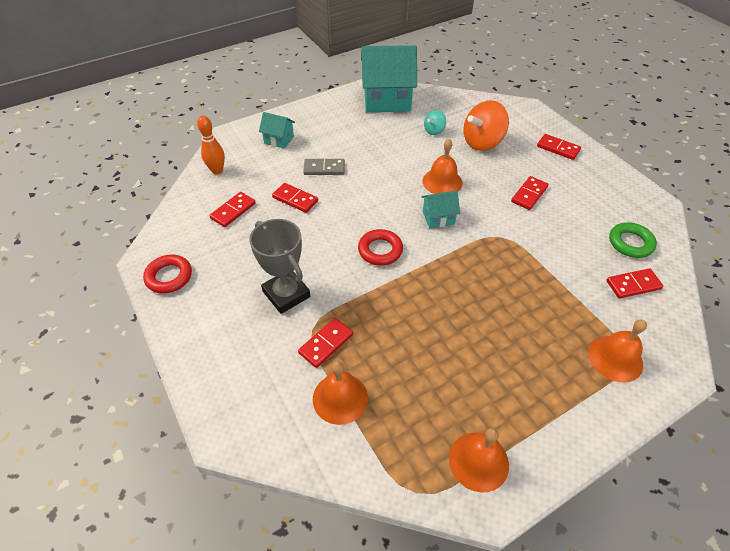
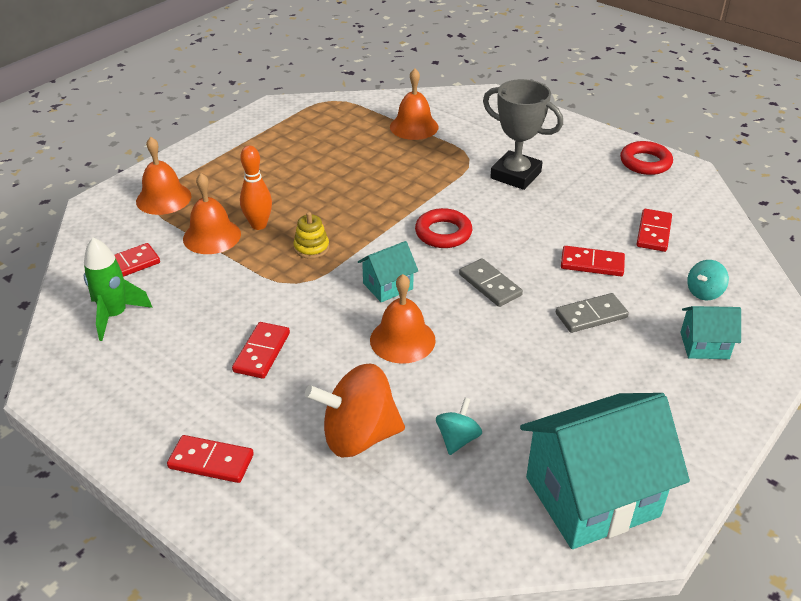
camera: 160 degrees right, 10 degrees down
orange bowling pin [197,116,225,174] -> orange bowling pin moved to [240,145,272,230]
red domino [298,318,353,368] -> none
orange bell [449,428,509,492] -> orange bell moved to [183,173,241,254]
orange spinning top [463,100,509,151] -> orange spinning top turned 135 degrees counterclockwise [305,364,405,457]
green ring [609,222,657,258] -> green rocket [84,237,152,341]
none -> yellow stacking toy [294,212,329,259]
none -> grey domino [459,258,523,307]
none -> turquoise spinning top [687,260,729,300]

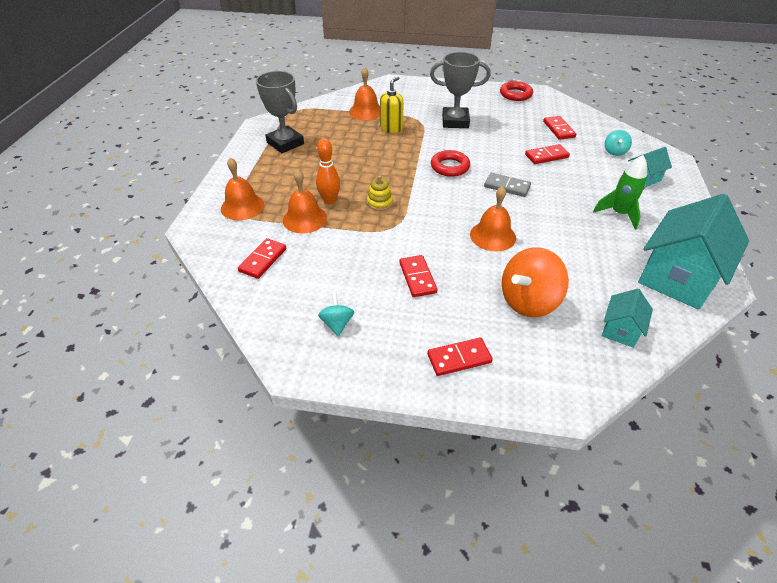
camera: 30 degrees left, 5 degrees up
green rocket [84,237,152,341] -> green rocket moved to [593,155,647,230]
turquoise house [358,241,418,302] -> turquoise house moved to [602,289,653,348]
turquoise spinning top [436,398,482,455] -> turquoise spinning top moved to [318,293,354,336]
grey domino [556,293,629,333] -> none
none -> grey trophy [256,71,304,153]
none -> yellow soap dispenser [380,76,404,133]

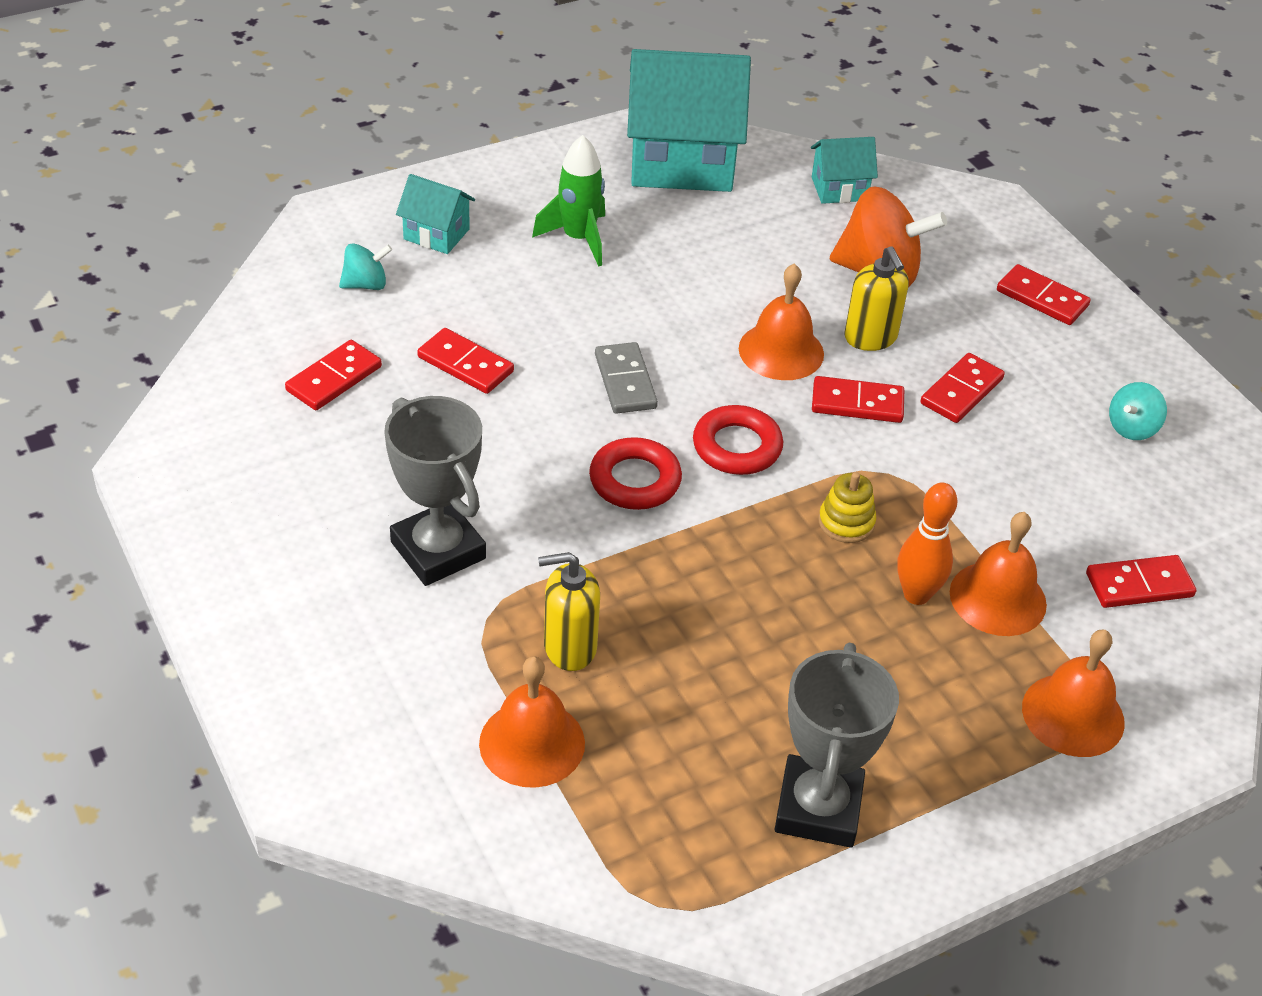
camera: 130 degrees left, 0 degrees up
red ring [500,81,533,101] -> red ring moved to [693,405,783,475]
none -> red domino [812,376,904,423]
none -> yellow soap dispenser [845,246,909,351]

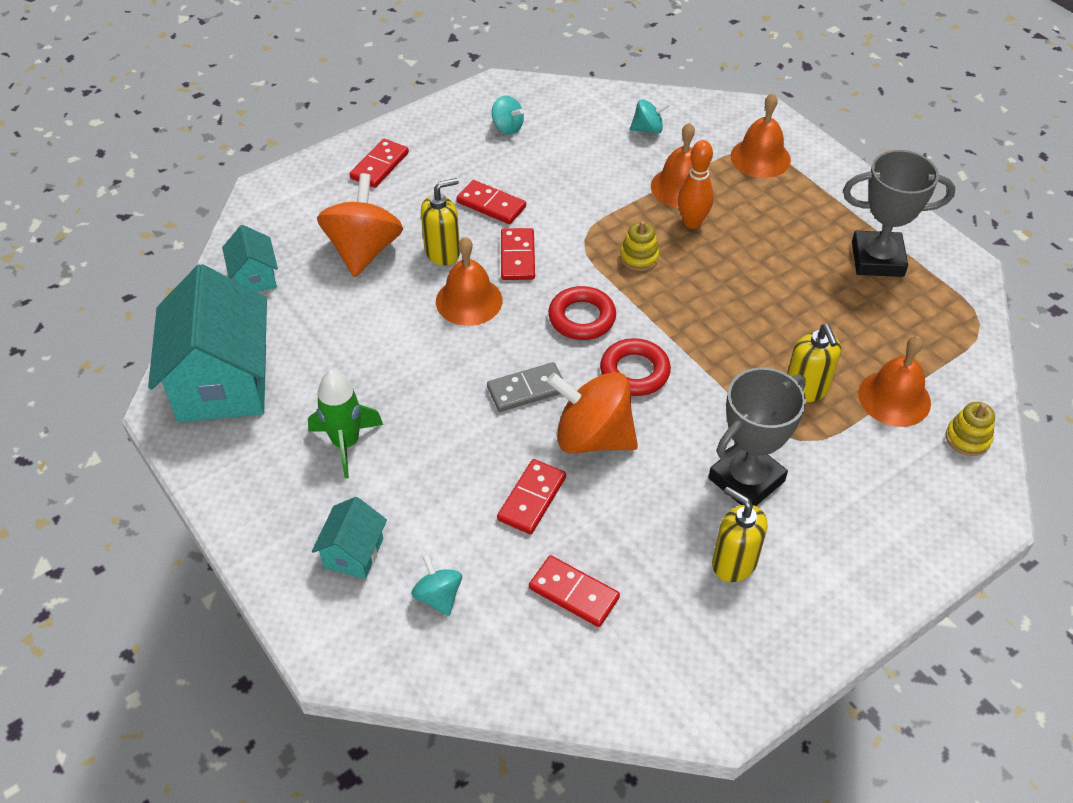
camera: 95 degrees left, 5 degrees up
red domino [1086,555,1196,608] -> turquoise spinning top [630,99,670,134]
none -> orange spinning top [547,372,638,453]
none -> yellow soap dispenser [712,486,767,582]
none -> yellow stacking toy [946,402,995,456]

